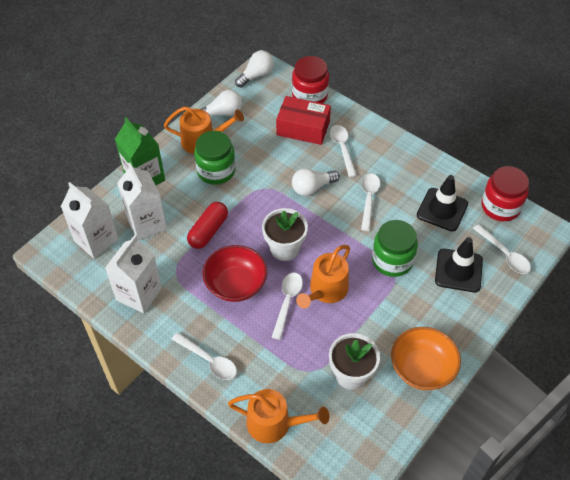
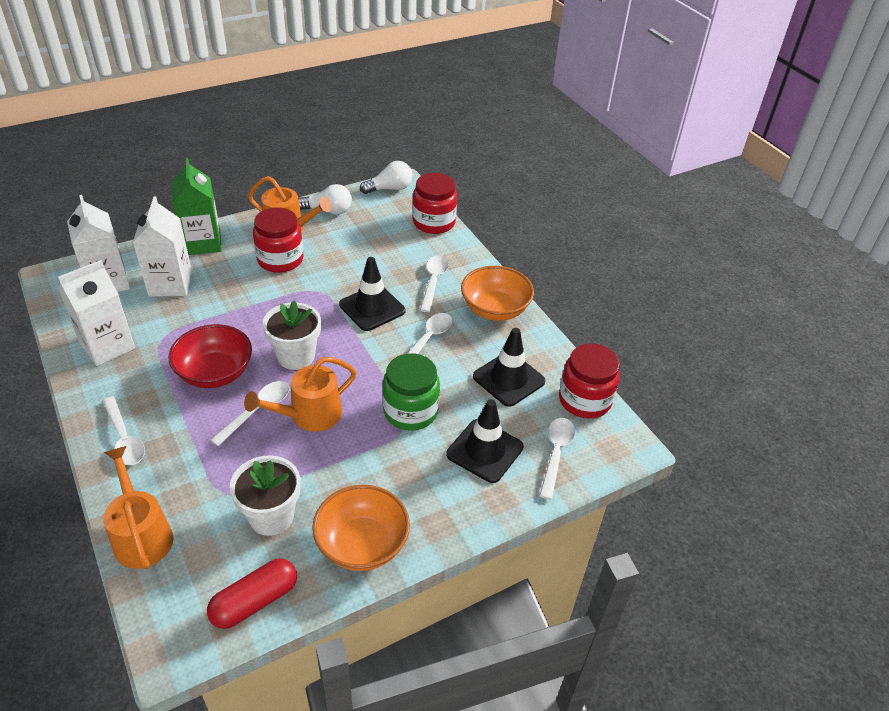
camera: 20 degrees right, 10 degrees down
red capsule [187,202,228,249] -> red capsule moved to [207,558,297,629]
green jar [194,131,236,185] -> red jar [253,207,304,273]
orange watering can [228,389,329,443] -> orange watering can turned 150 degrees counterclockwise [103,446,173,569]
red box [276,96,331,145] -> none
white light bulb [292,168,340,196] -> black traffic cone [339,257,405,331]
white spoon [473,224,531,274] -> white spoon turned 150 degrees counterclockwise [539,418,575,500]
none -> orange bowl [461,266,534,321]

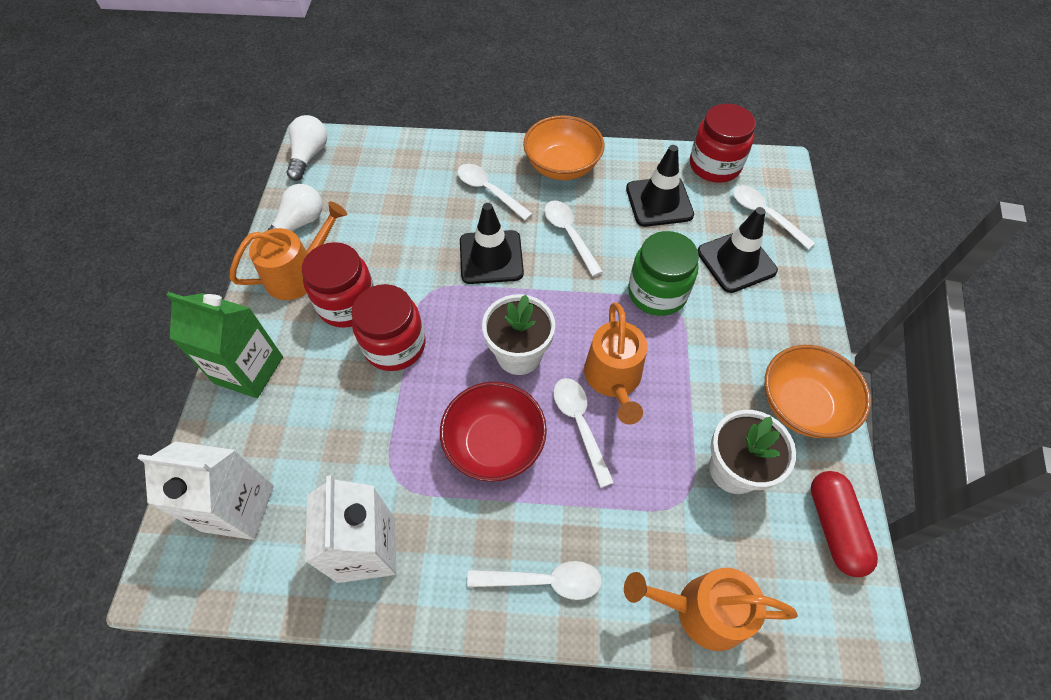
camera: 55 degrees left, 15 degrees up
white carton [133,196,192,297] -> none
red jar [412,173,457,234] -> red jar moved to [351,284,426,371]

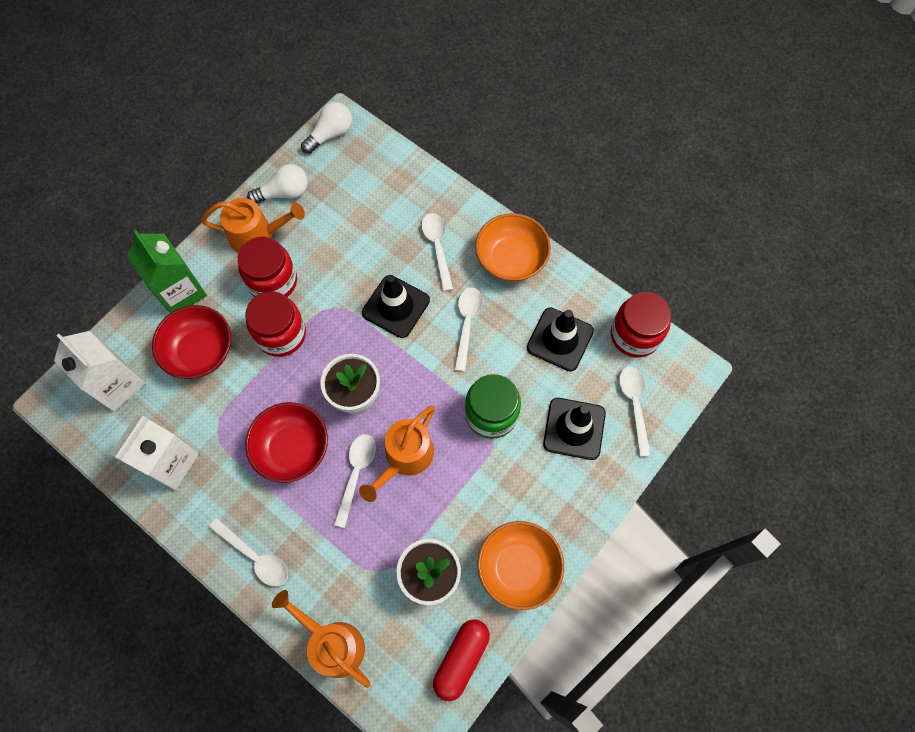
camera: 35 degrees right, 10 degrees up
none -> red bowl [152,305,231,379]

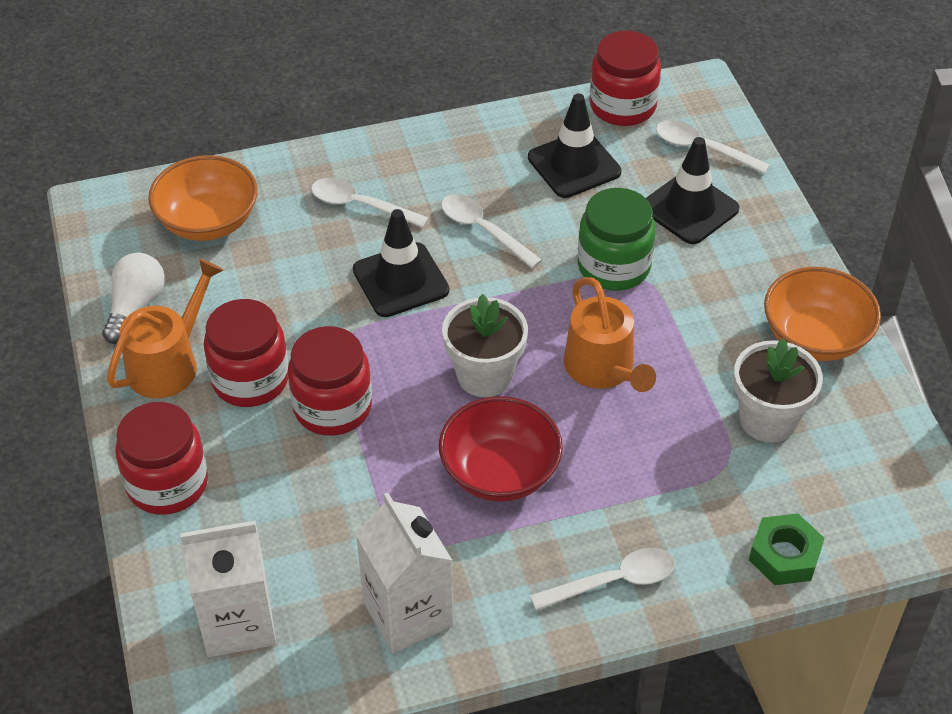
camera: 55 degrees left, 20 degrees down
green carton [127,230,207,313] -> red jar [115,402,208,515]
red bowl [152,305,231,379] -> none
orange watering can [272,590,370,688] -> green nut [749,514,825,585]
white light bulb [301,102,352,154] -> none
white spoon [334,434,376,528] -> none
red capsule [433,619,490,701] -> none
orange bowl [475,213,551,282] -> orange bowl moved to [148,155,258,241]

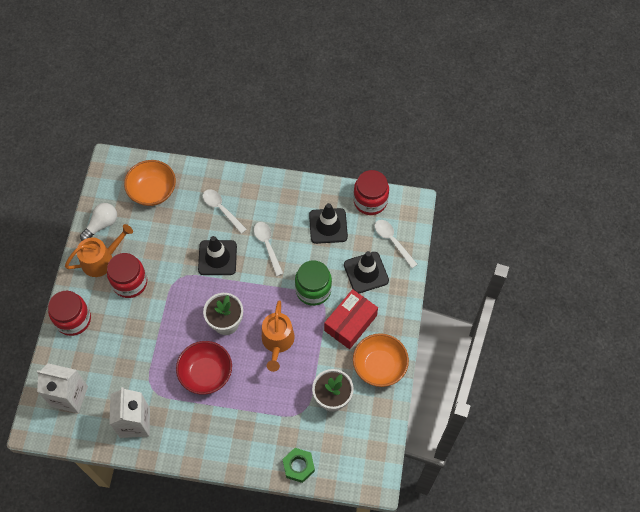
camera: 25 degrees right, 15 degrees up
red jar [288,326,372,436] -> none
white spoon [530,548,675,611] -> none
none -> red box [324,289,378,349]

